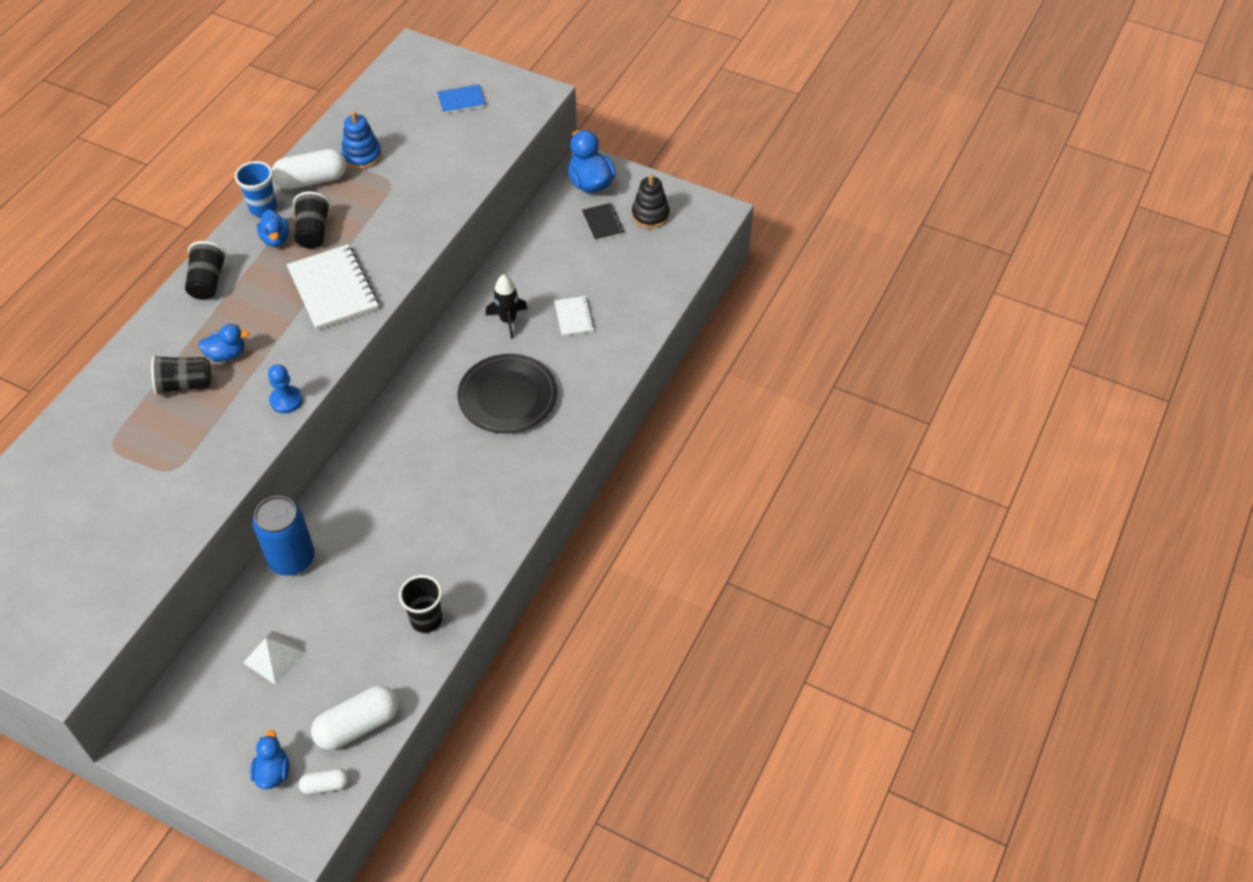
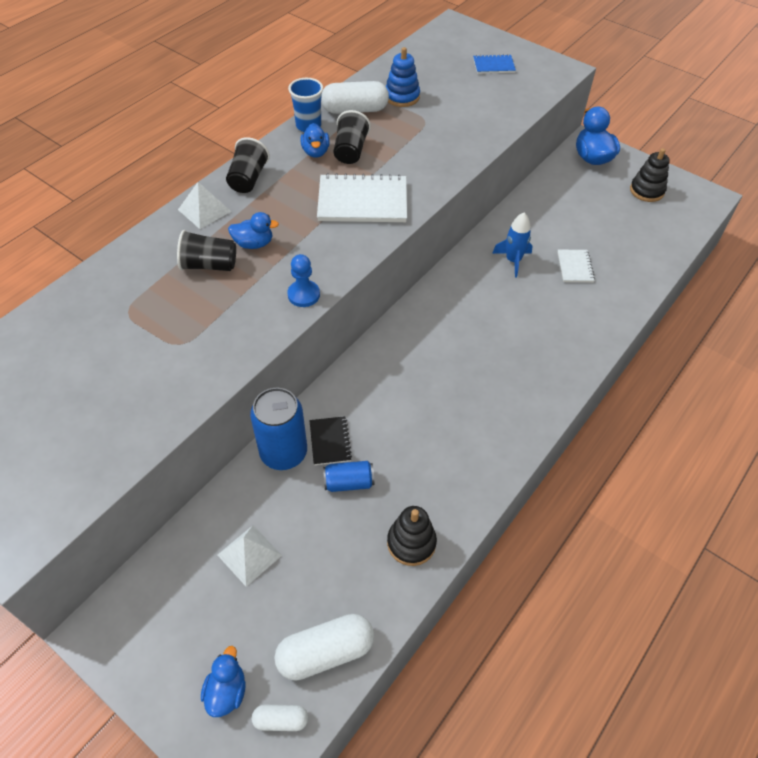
camera: 10 degrees right, 0 degrees up
white notebook [287,244,379,330] -> white notebook turned 75 degrees counterclockwise [317,173,407,222]
black cup [399,575,442,633] -> black stacking toy [387,506,437,566]
black plate [458,354,557,433] -> none
black rocket [485,274,528,339] -> blue rocket [492,213,533,277]
black notebook [582,203,624,241] -> black notebook moved to [309,416,352,465]
none -> white pyramid [178,182,231,229]
none -> blue can [323,461,374,492]

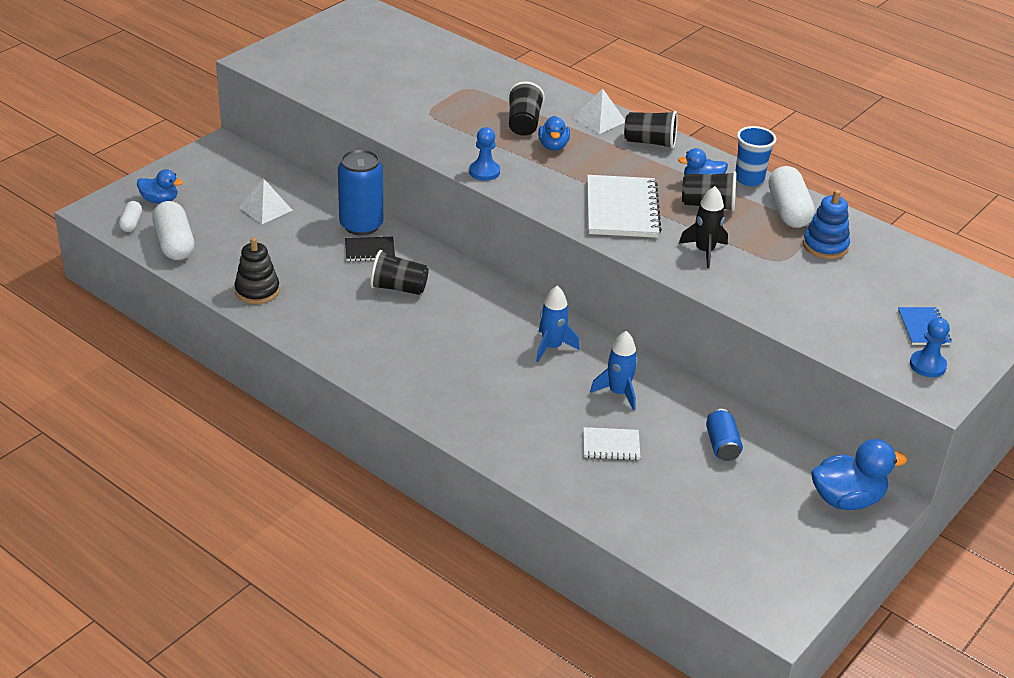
camera: 90 degrees right, 15 degrees down
blue can [323,461,374,492] -> blue can moved to [706,409,743,461]
black stacking toy [630,148,670,202] -> none
none -> black cup [370,250,429,295]
none -> blue rocket [536,286,580,362]
none -> black rocket [679,186,728,268]
none -> blue pawn [910,318,950,377]

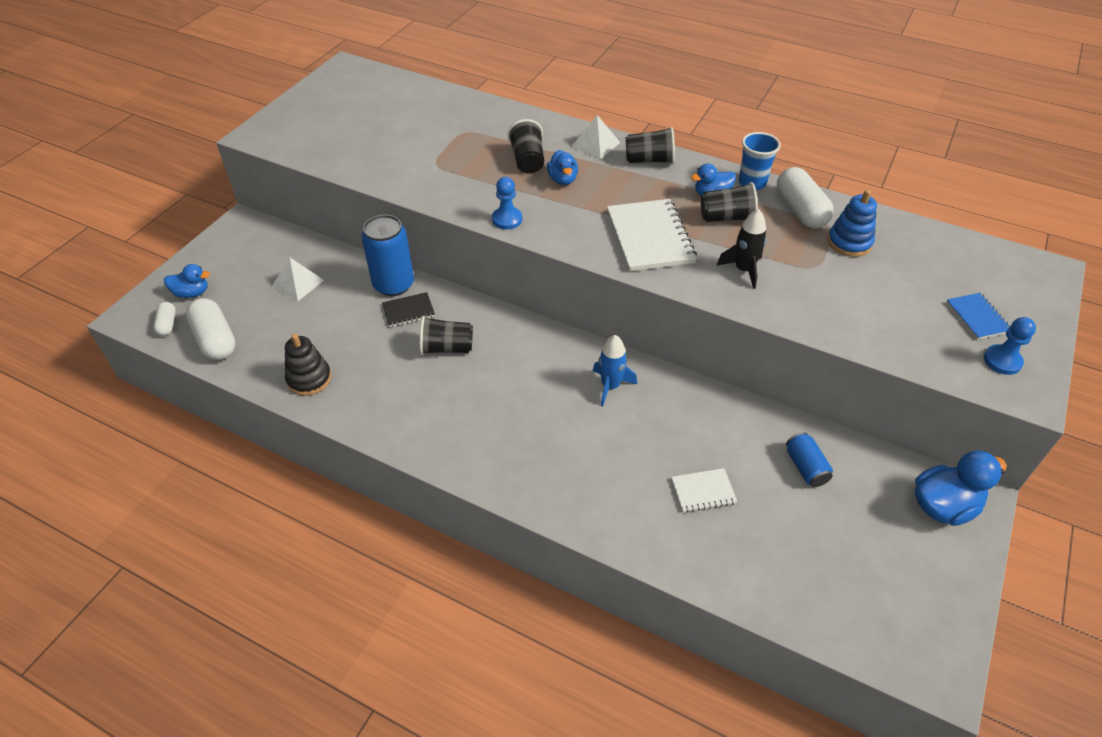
camera: 10 degrees left, 10 degrees up
blue rocket [590,331,638,411] -> none

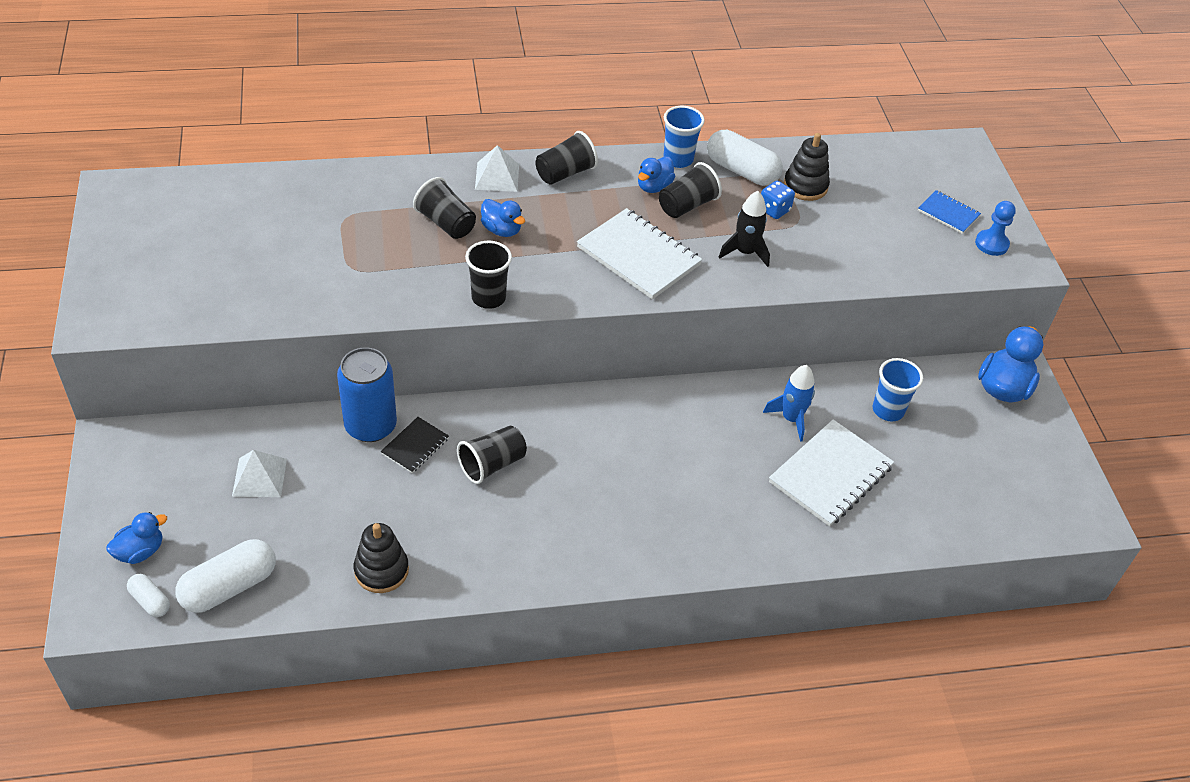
camera: 40 degrees left, 0 degrees up
white capsule [186,298,236,360] -> white capsule turned 60 degrees counterclockwise [175,539,276,613]
blue pawn [492,177,522,229] -> black cup [465,241,512,309]
blue rocket [593,335,637,406] -> blue rocket moved to [763,365,815,442]
white notebook [671,468,737,513] -> white notebook [769,419,894,527], size x1.90
blue can [786,432,833,487] -> blue cup [873,358,923,421]
blue stacking toy [828,190,877,257] -> black stacking toy [784,133,830,201]
none -> blue dice [761,181,795,219]

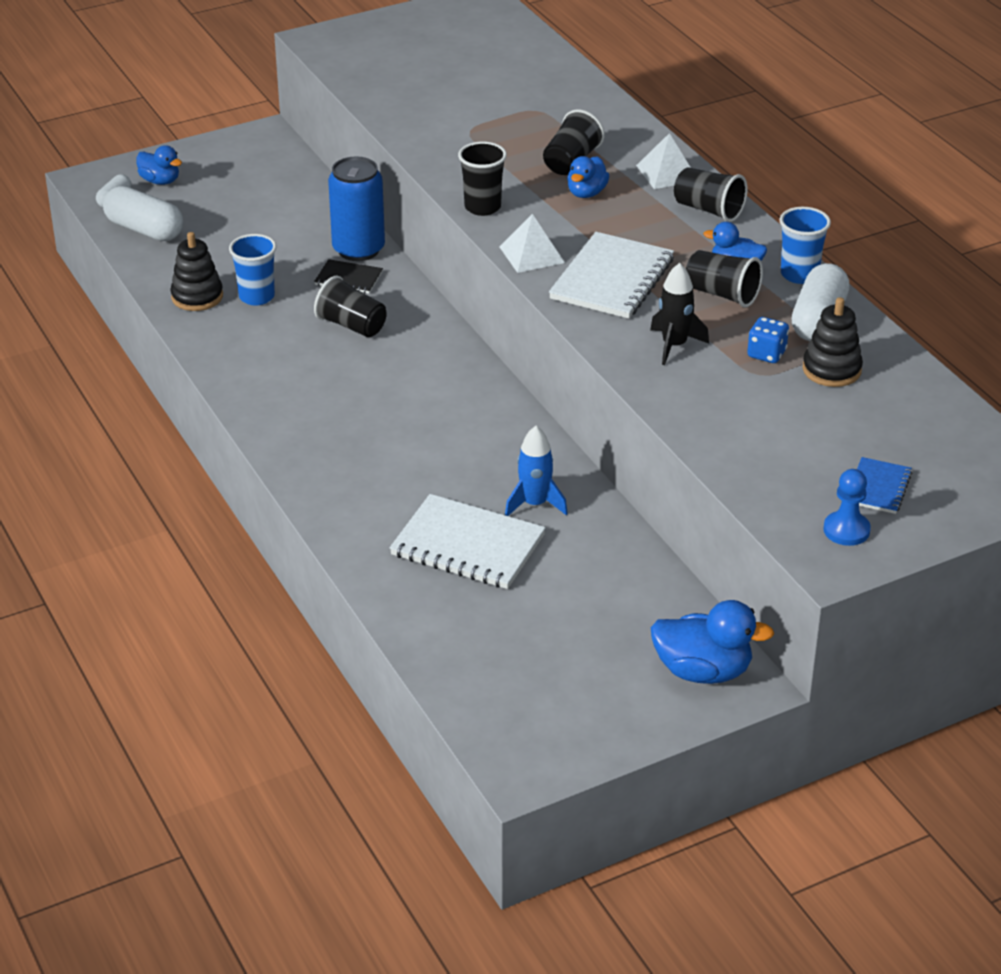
camera: 75 degrees right, 10 degrees down
white pyramid [232,450,287,497] -> white pyramid moved to [499,214,565,273]
blue cup [873,358,923,421] -> blue cup moved to [229,234,277,306]

